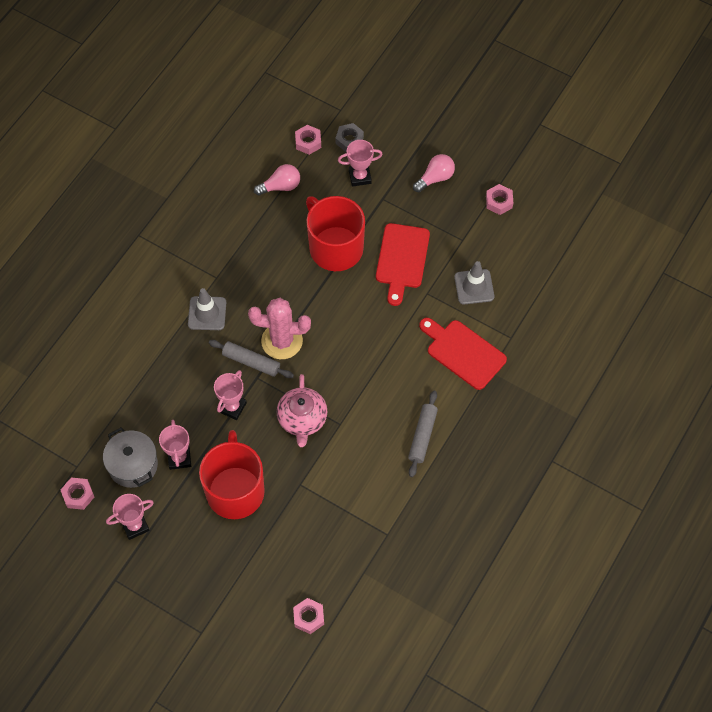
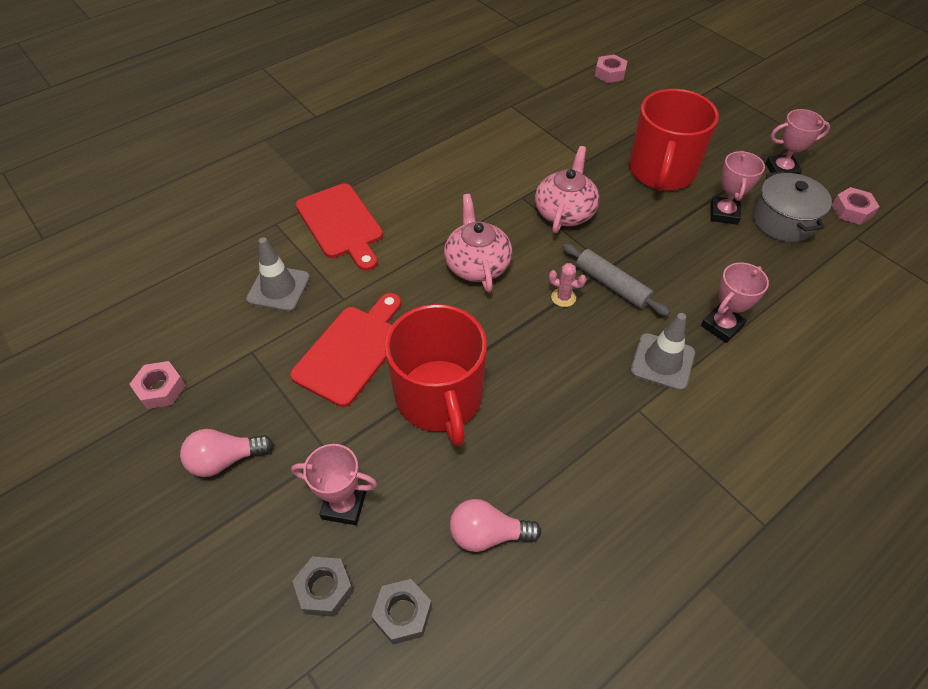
camera: 160 degrees left, 10 degrees down
pink trophy [214,370,247,420] -> pink trophy moved to [701,263,769,343]
pink cactus [248,298,311,359] -> pink cactus [549,263,586,307], size x0.43
pink nut [295,125,321,155] -> grey nut [371,579,432,644]
grey rolling pin [408,391,438,477] -> none
none -> pink teapot [444,194,513,292]

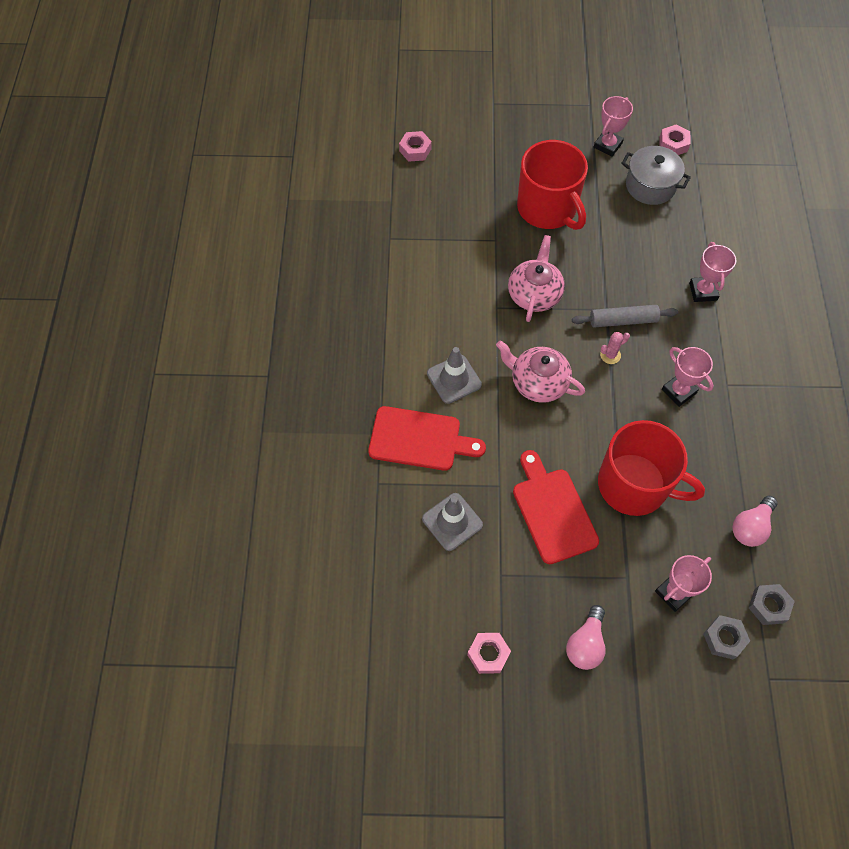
camera: 50 degrees left, 10 degrees up
pink teapot [535,146,600,233] -> pink teapot turned 45 degrees clockwise [508,235,565,322]
grey traffic cone [630,313,695,391] -> grey traffic cone moved to [427,347,482,404]
pink trophy [711,151,765,225] -> pink trophy moved to [662,347,714,407]

